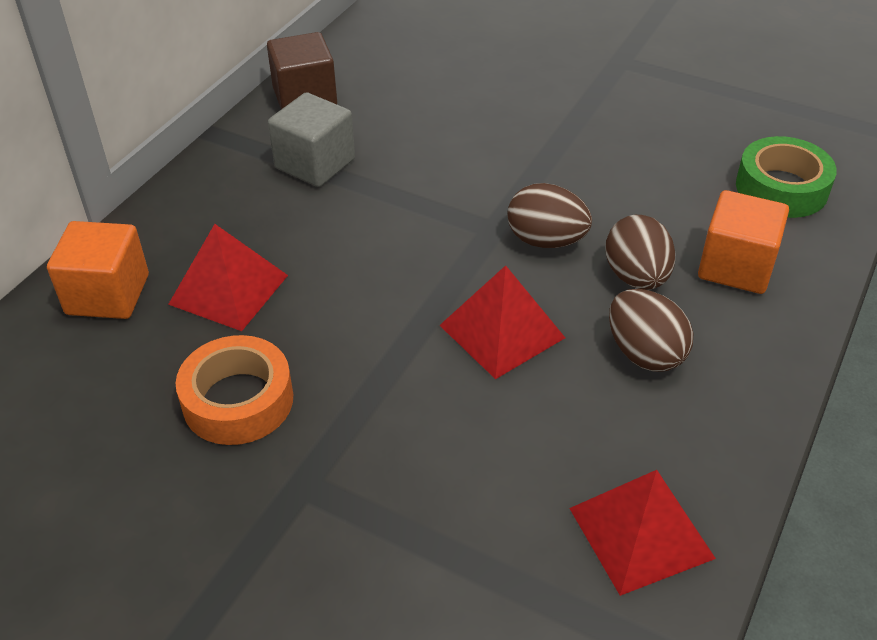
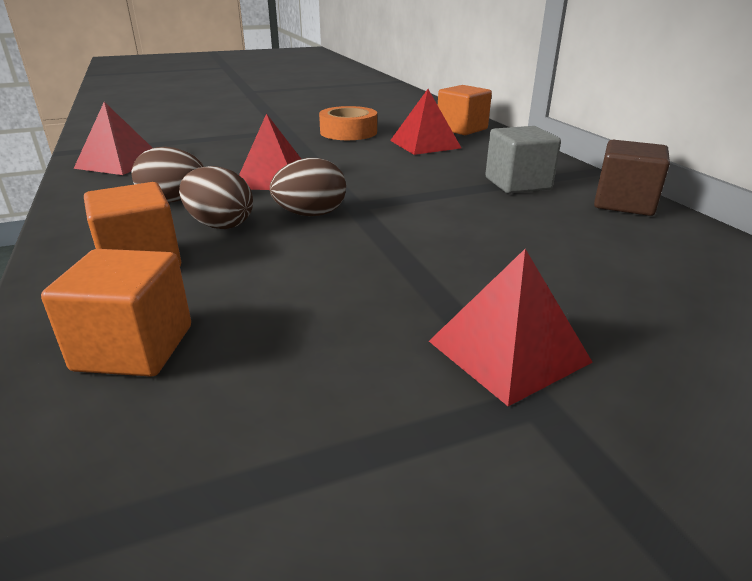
camera: 130 degrees right, 15 degrees down
green tape [736,136,837,218] -> orange cube [41,249,191,377]
none -> red pyramid [429,249,593,406]

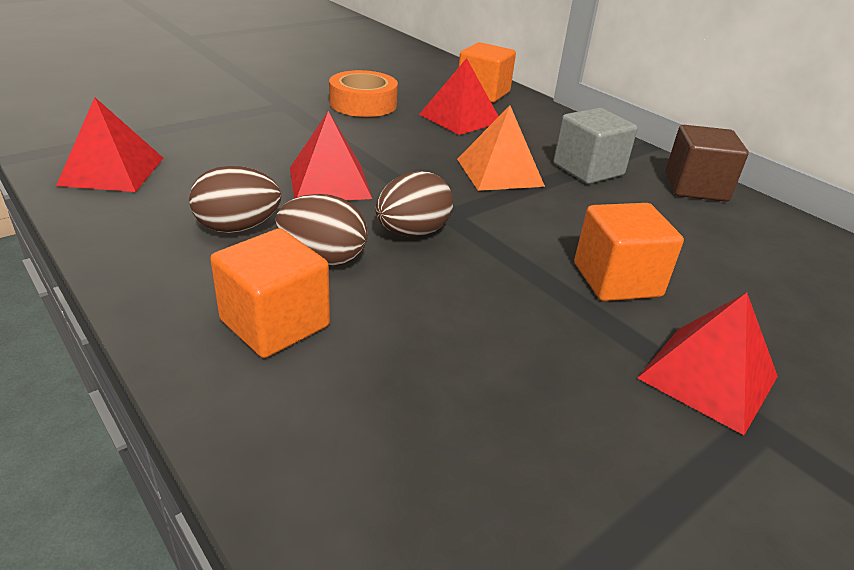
camera: 20 degrees left, 5 degrees up
orange cube [41,249,191,377] -> orange cube moved to [574,203,684,301]
none -> orange pyramid [457,105,545,191]

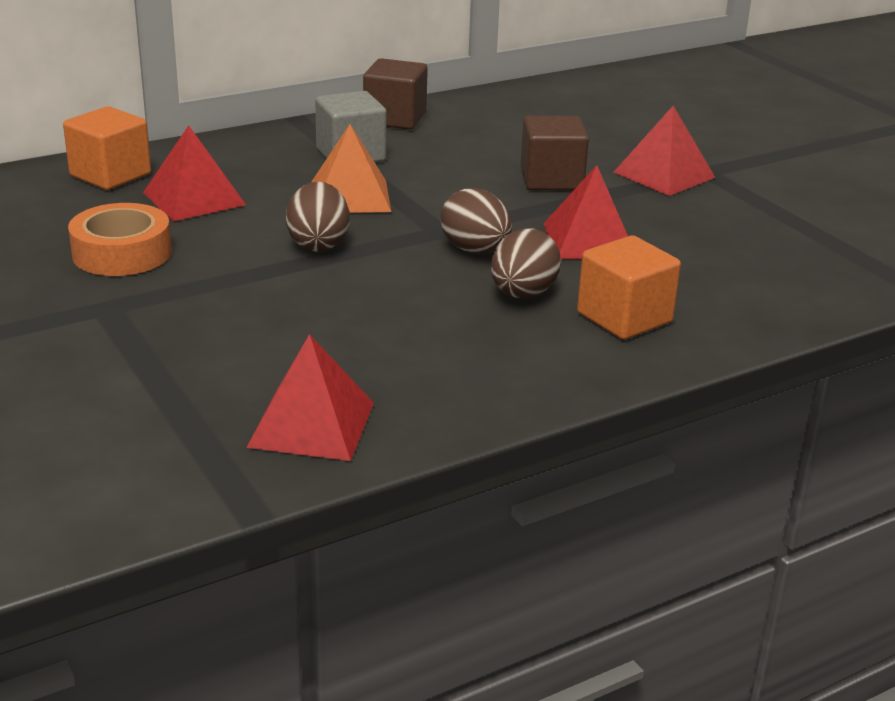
camera: 80 degrees left, 5 degrees down
brown egg [189,166,281,233] -> brown egg moved to [286,182,349,252]
red pyramid [290,111,372,200] -> red pyramid moved to [544,165,628,259]
orange cube [574,203,684,301] -> brown cube [520,116,589,190]

